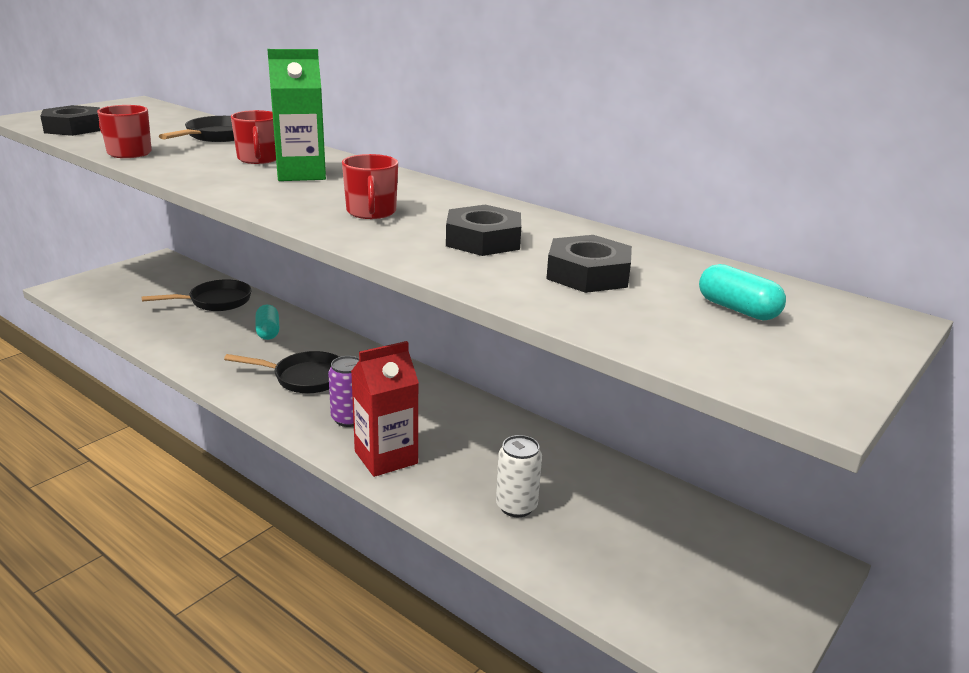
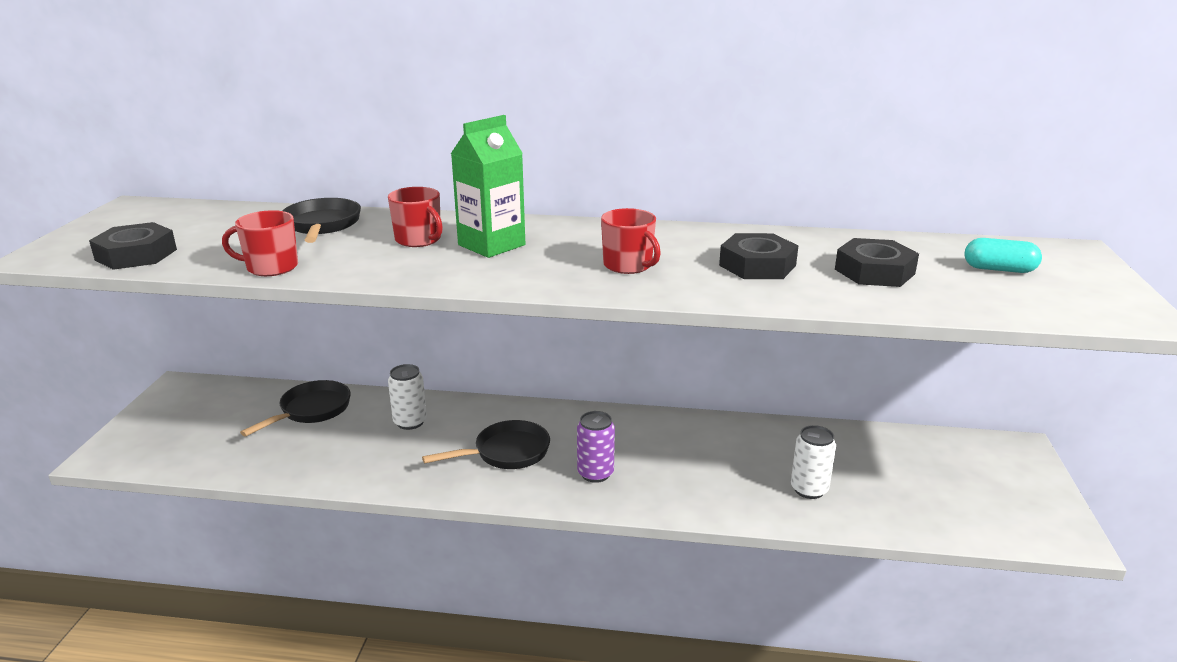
camera: 30 degrees left, 0 degrees up
turquoise capsule [256,305,279,340] -> white can [388,364,427,430]
red carton [351,341,419,477] -> none

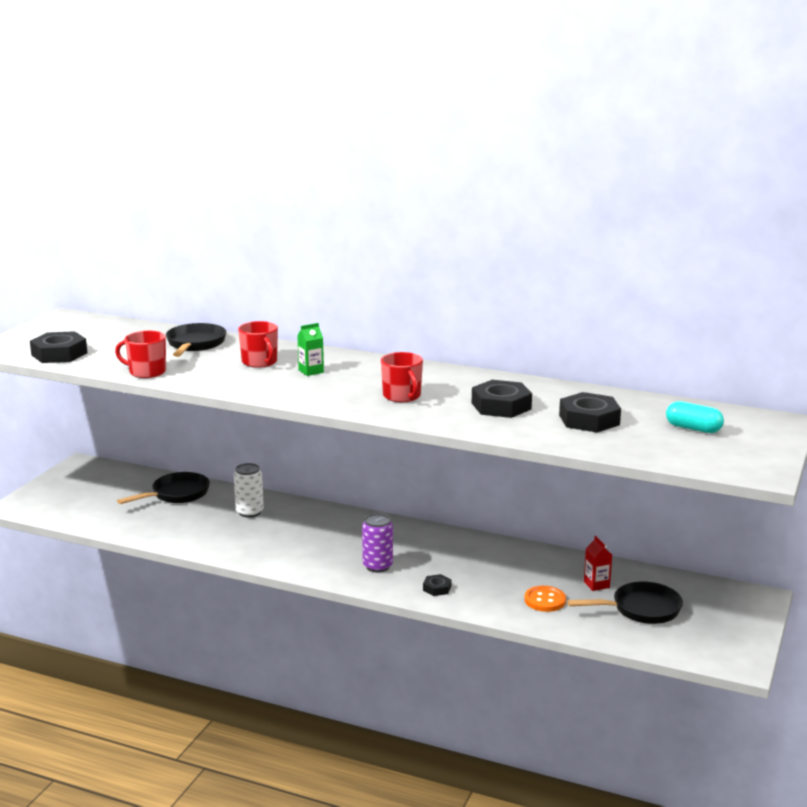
camera: 15 degrees right, 5 degrees down
black pan [422,420,550,469] -> black pan moved to [567,581,683,624]
green carton [451,115,525,258] -> green carton [297,323,324,376], size x0.50
white can [791,425,836,499] -> orange button [524,586,566,612]
none -> black nut [423,574,451,596]
none -> red carton [584,536,612,591]

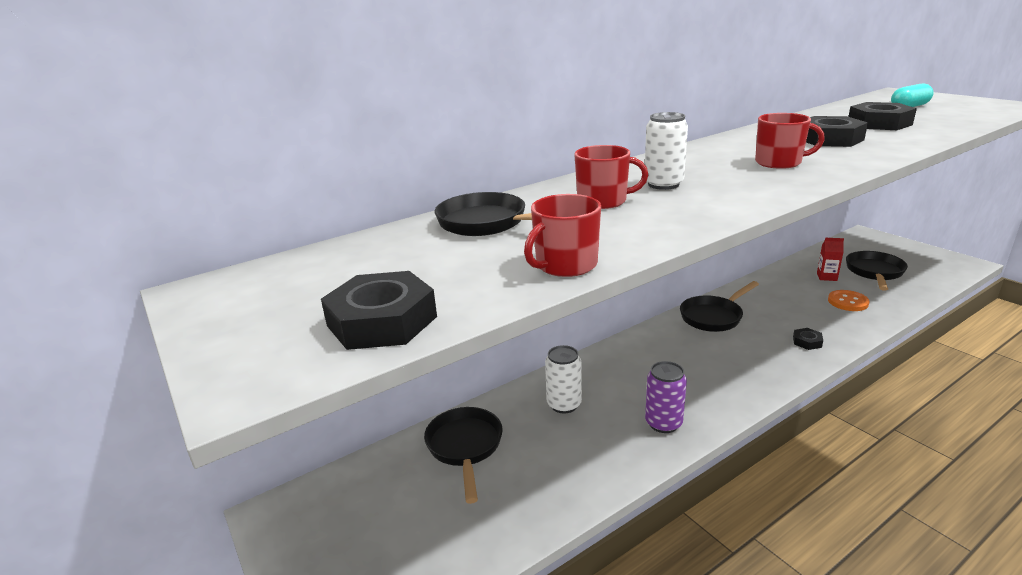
camera: 55 degrees left, 5 degrees up
green carton [297,323,324,376] -> white can [645,112,688,190]
purple can [362,513,393,573] -> purple can moved to [645,361,687,433]
none -> black pan [680,281,759,332]

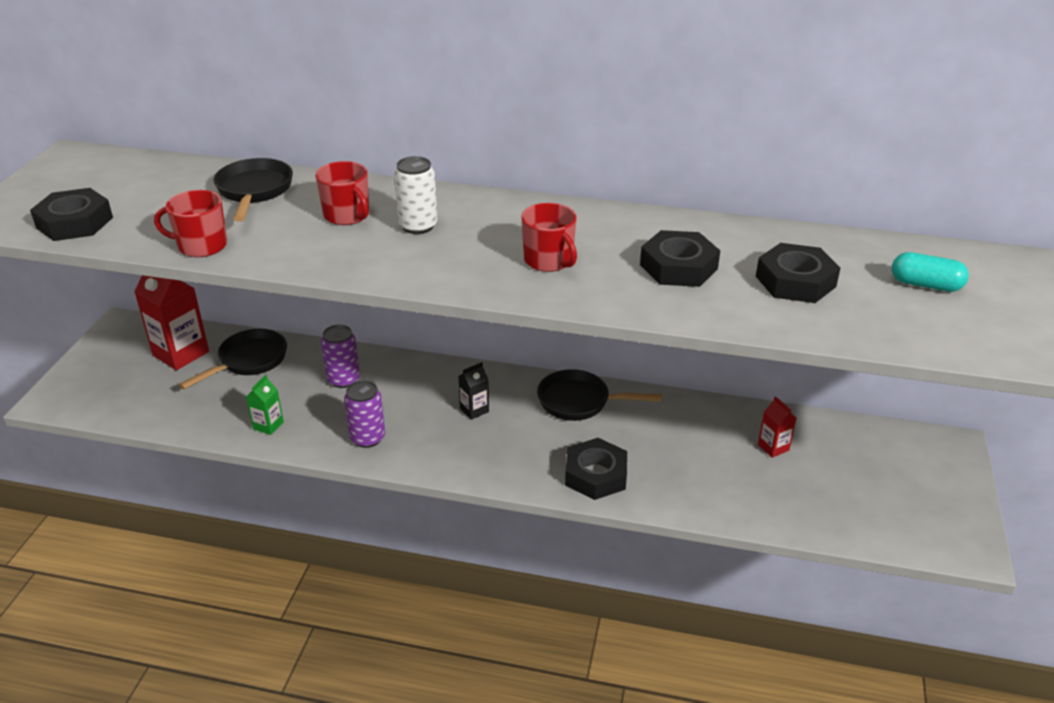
camera: 45 degrees right, 10 degrees up
white can [545,345,582,414] -> purple can [321,325,360,388]
black nut [793,328,823,350] -> black nut [565,438,627,500], size x1.98
orange button [828,290,870,311] -> none
black pan [846,251,908,291] -> none
none -> red carton [134,276,209,370]
none -> green carton [246,375,284,435]
none -> black carton [458,362,489,420]

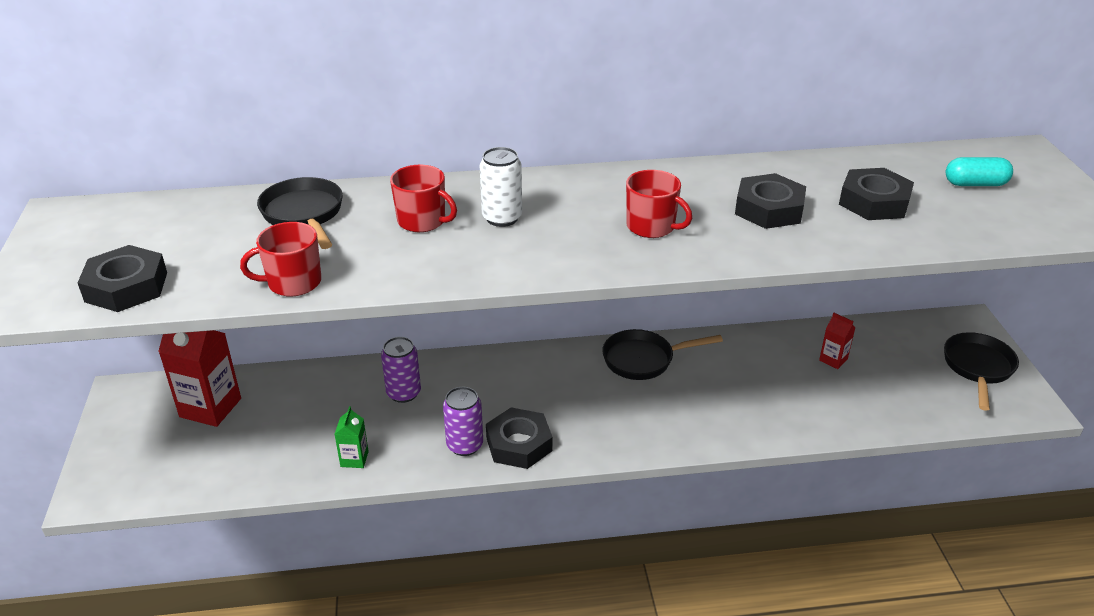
camera: 20 degrees left, 0 degrees up
black pan [179,329,287,389] -> black pan moved to [944,332,1019,411]
black carton [458,362,489,420] -> none
black nut [565,438,627,500] -> black nut moved to [486,407,553,469]

